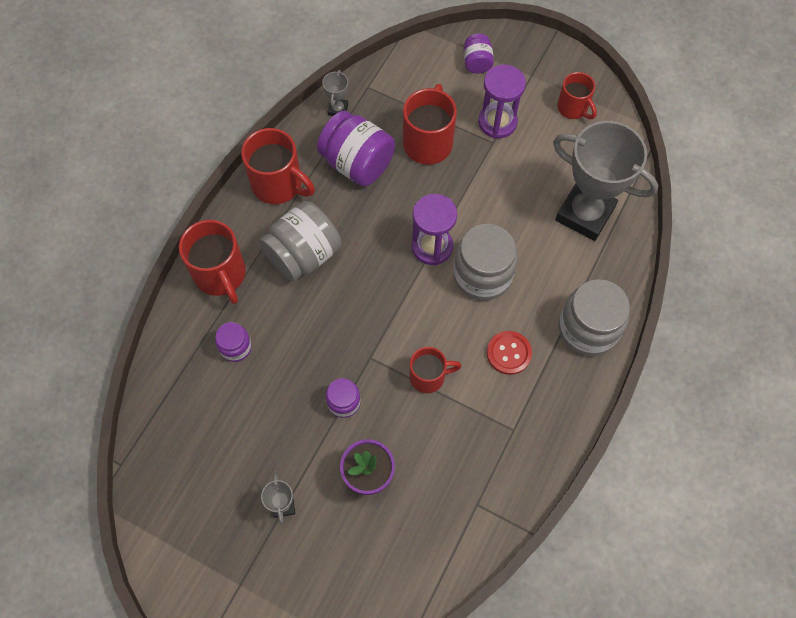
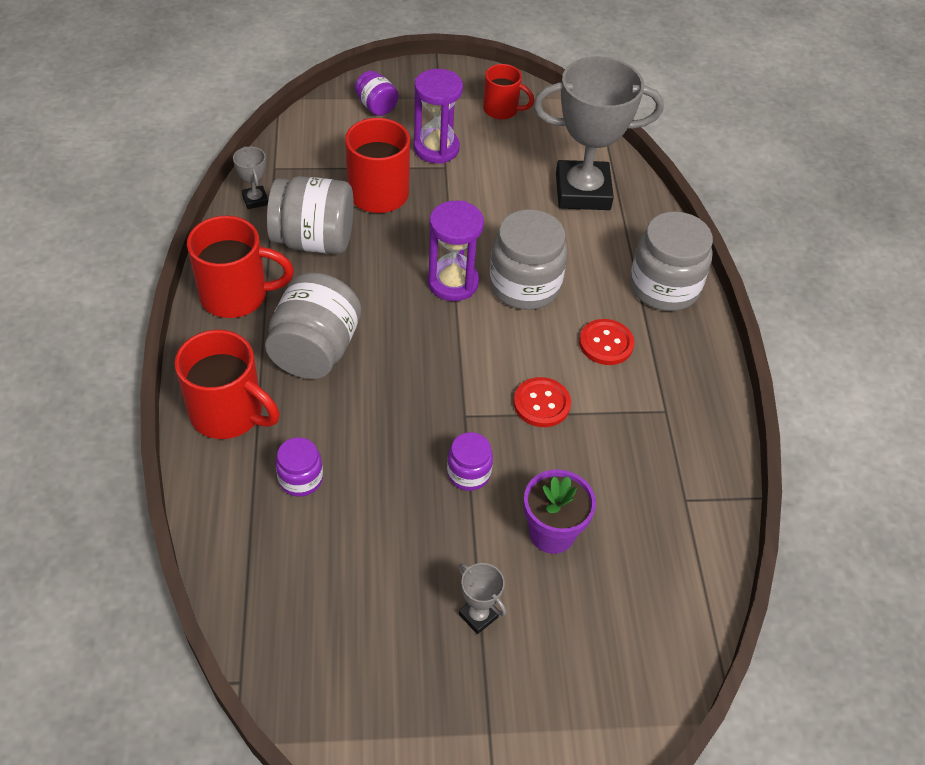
camera: 35 degrees left, 15 degrees down
purple jar [317,111,395,186] -> grey jar [267,176,354,254]
red mug [410,347,461,393] -> red button [514,377,571,427]

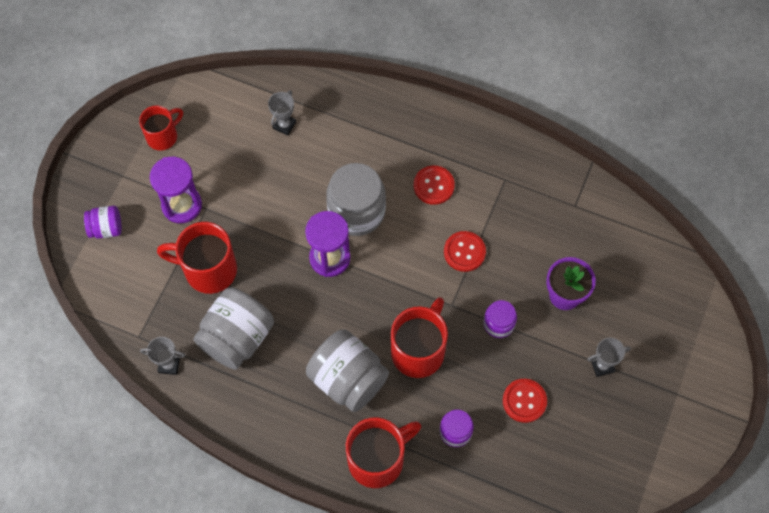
camera: 60 degrees left, 15 degrees up
red mug [187,216,294,318] -> red mug moved to [391,297,448,378]
grey trophy [533,56,664,210] -> grey trophy [268,90,296,135], size x0.41
grey jar [630,211,713,311] -> none
none -> red button [503,379,547,423]

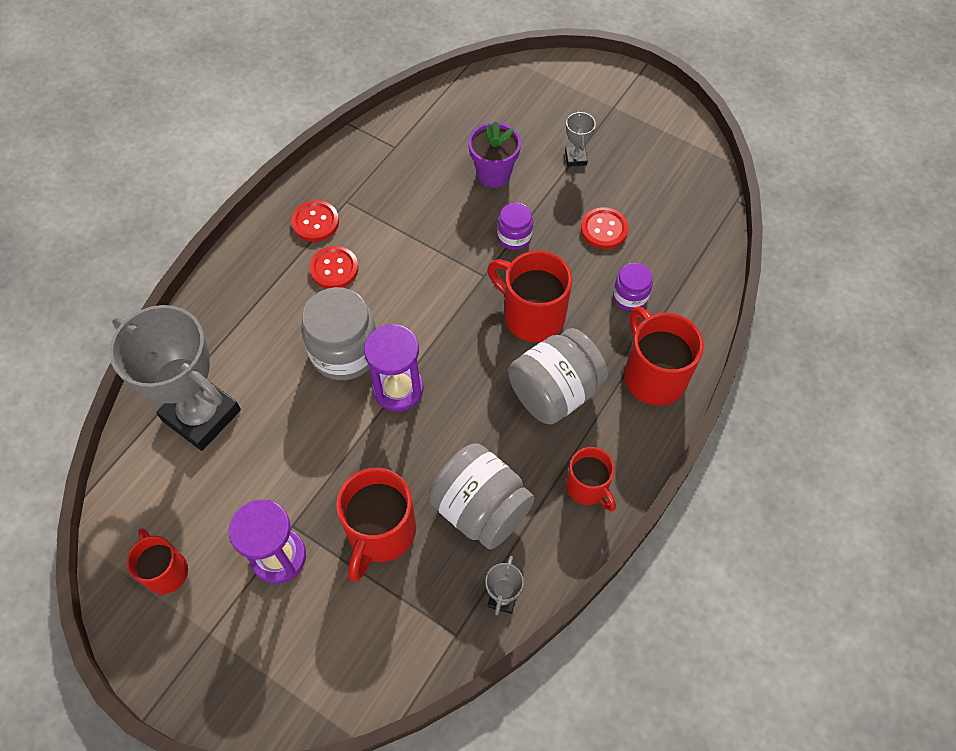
camera: 80 degrees left, 5 degrees down
purple jar [84,206,122,239] -> none
grey trophy [268,90,296,135] -> grey trophy [109,305,241,451], size x2.46
red button [444,231,486,272] -> red button moved to [291,200,339,242]
none -> red mug [566,447,616,511]

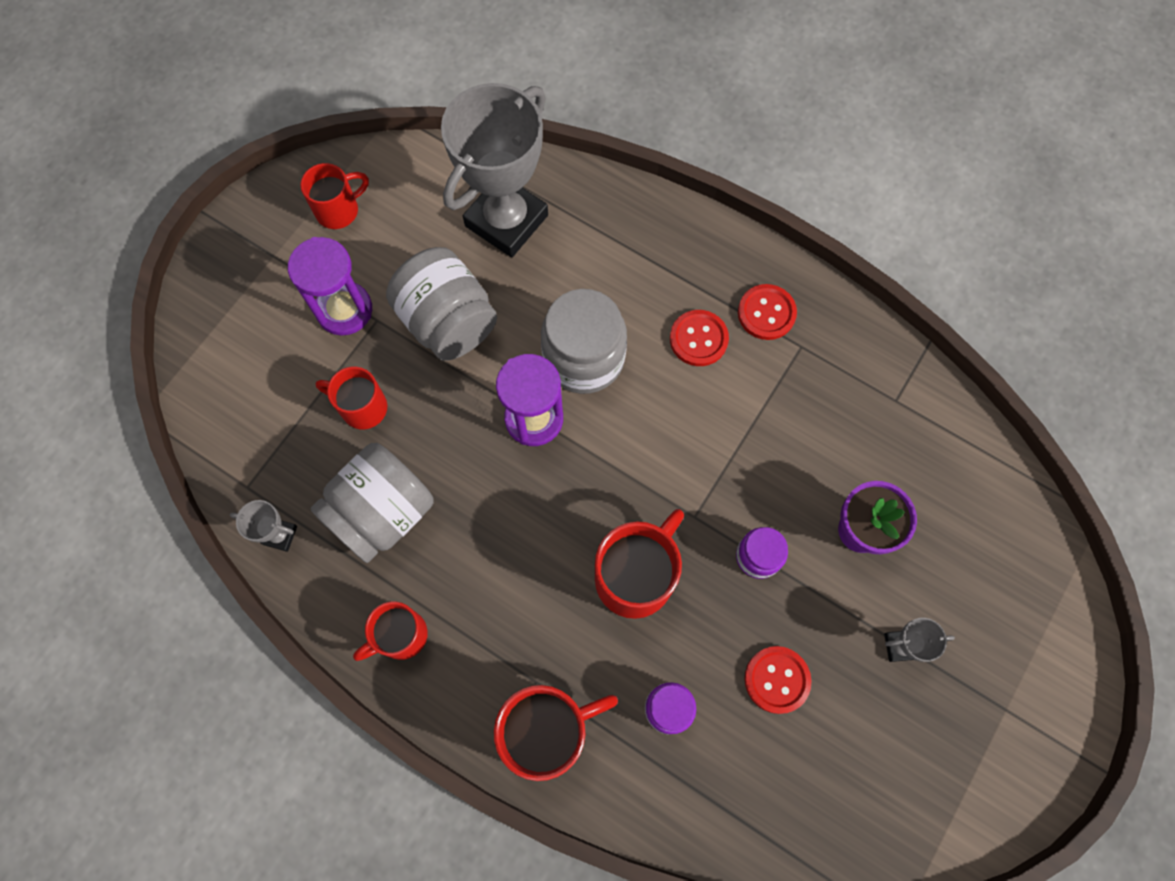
camera: 90 degrees right, 10 degrees up
red mug [336,468,416,582] -> red mug [315,366,387,429], size x0.63
grey jar [508,328,608,424] -> grey jar moved to [386,247,497,361]

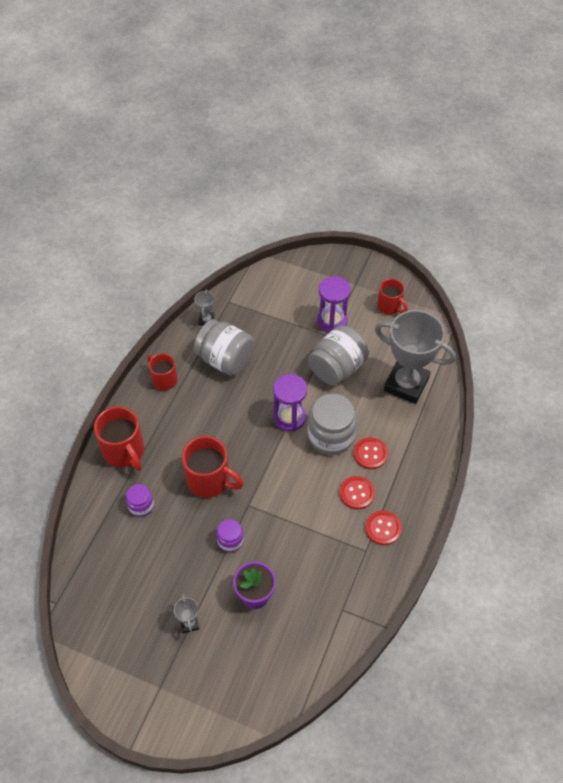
camera: 80 degrees right, 15 degrees down
red mug [315,366,387,429] -> none
red button [745,646,812,714] -> red button moved to [354,437,388,469]

